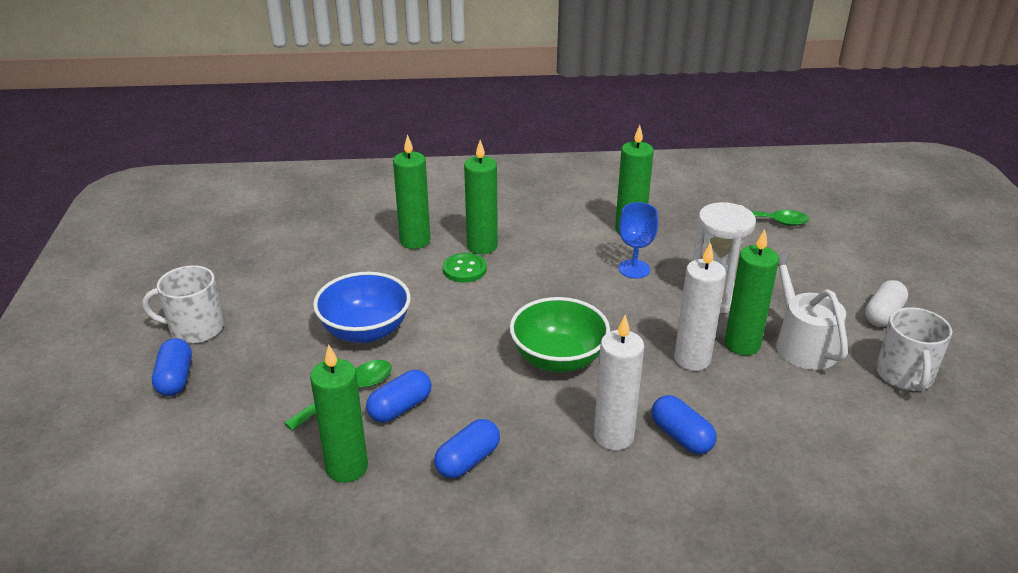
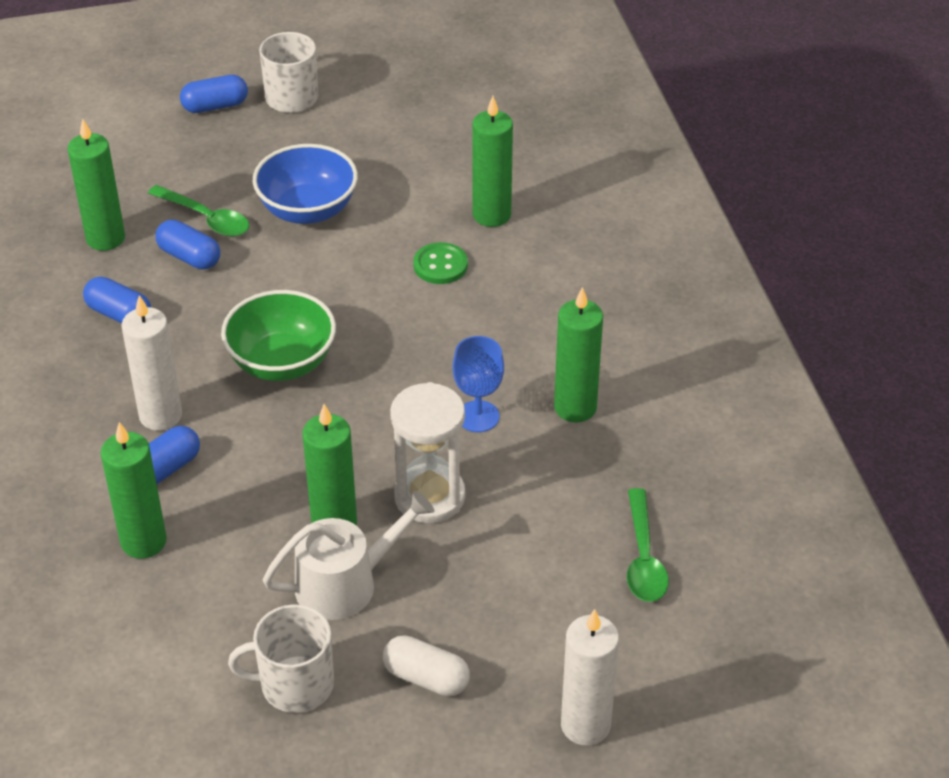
camera: 80 degrees right, 10 degrees up
green candle [464,140,498,254] -> green candle moved to [101,422,167,559]
white candle [674,242,726,371] -> white candle moved to [561,609,619,746]

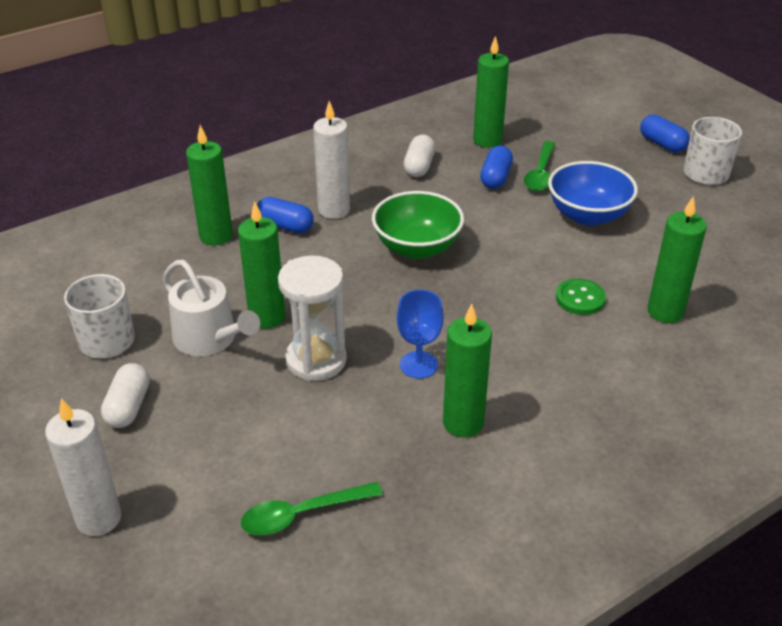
camera: 70 degrees right, 5 degrees down
blue capsule [83,277,151,323] -> white capsule [403,134,435,177]

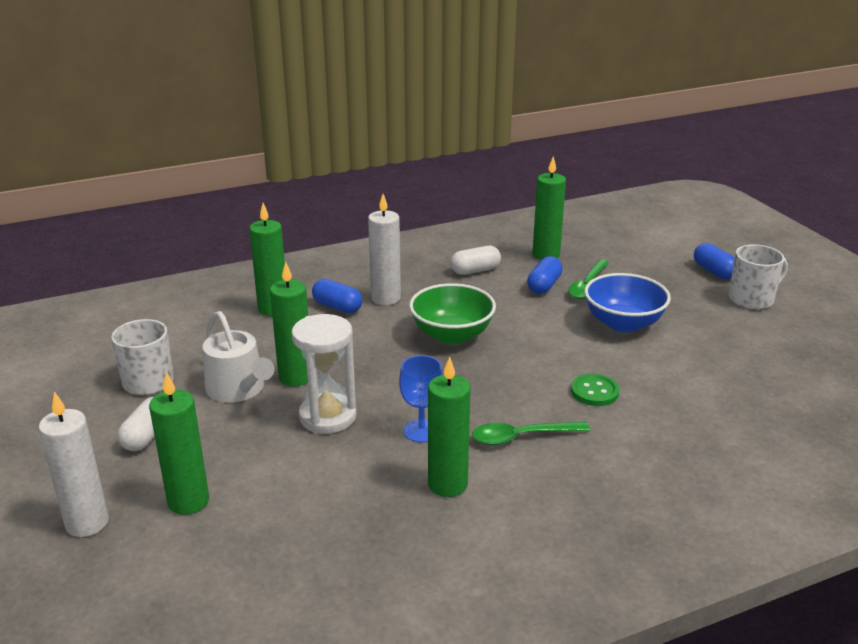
camera: 10 degrees right, 10 degrees down
green spoon [241,482,383,535] -> green spoon moved to [472,422,590,445]
white capsule [403,134,435,177] -> white capsule turned 45 degrees clockwise [450,246,501,275]
green candle [647,196,707,323] -> green candle moved to [149,372,209,515]

